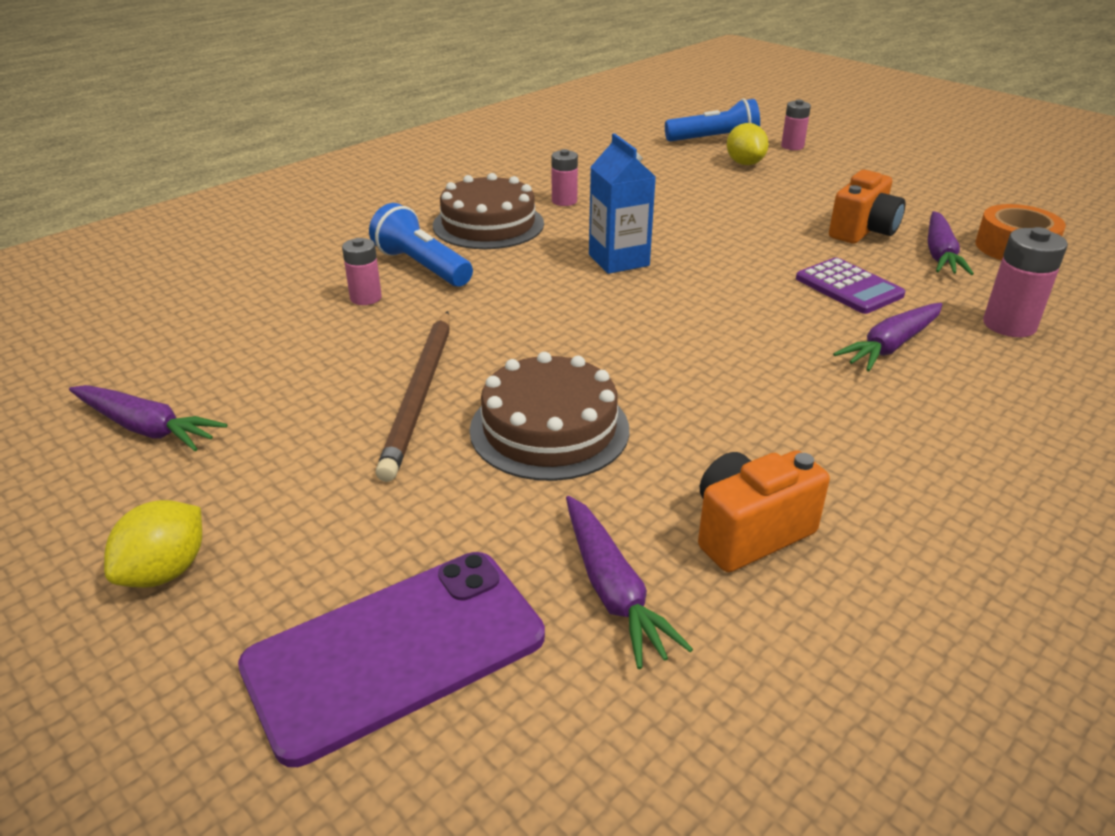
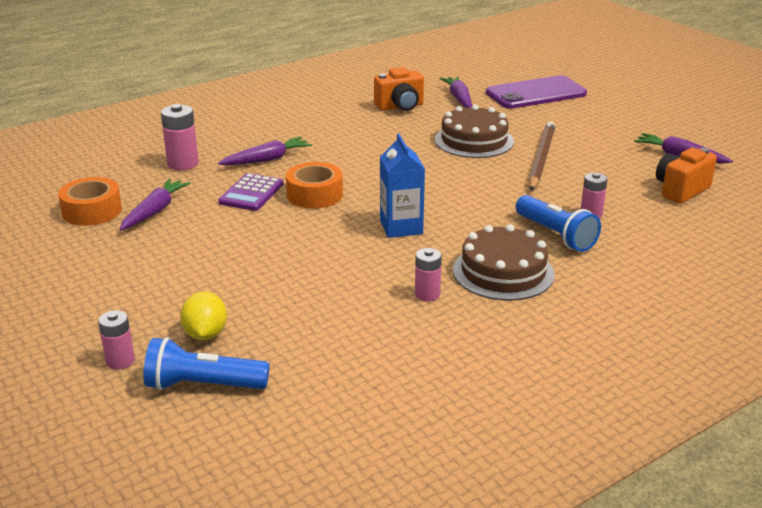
camera: 170 degrees left, 5 degrees down
yellow lemon [104,500,202,588] -> none
purple calculator [796,257,905,314] -> purple calculator turned 135 degrees counterclockwise [218,173,283,211]
orange camera [829,170,906,244] -> orange camera moved to [656,148,717,204]
none -> orange tape [286,162,343,209]

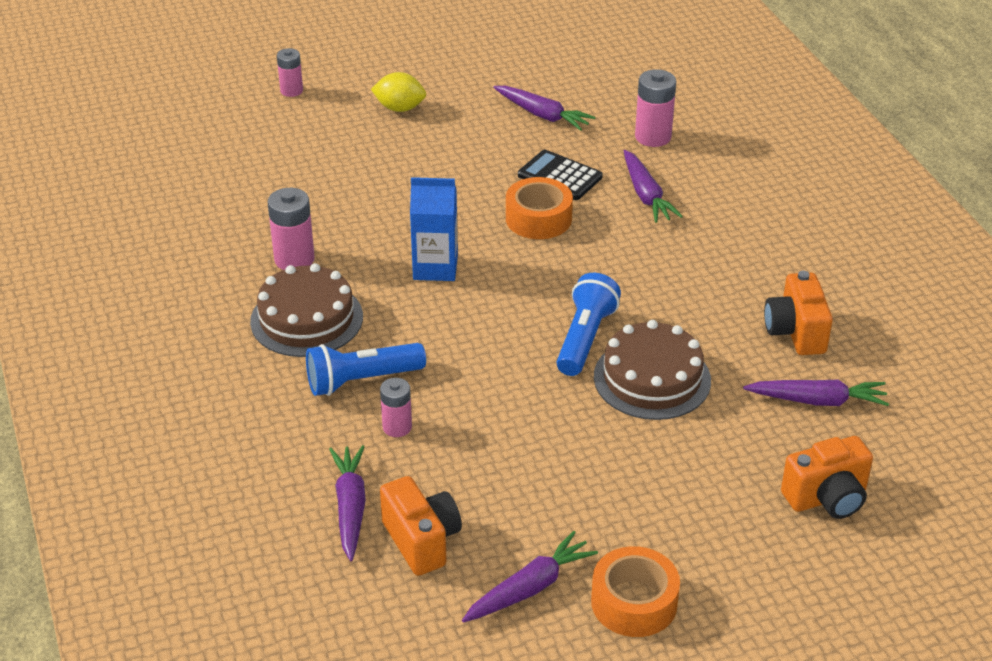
camera: 105 degrees right, 10 degrees up
orange tape [58,177,122,226] -> orange tape moved to [591,546,680,637]
blue flashlight [144,337,269,390] -> blue flashlight moved to [556,273,621,376]
yellow lemon [180,291,227,340] -> yellow lemon moved to [371,72,426,112]
purple calculator [218,173,283,211] -> black calculator [518,150,603,200]
pink battery [415,248,442,302] -> pink battery [268,188,315,270], size x1.54
purple phone [486,75,587,109] -> orange camera [781,436,873,519]
brown pencil [529,121,555,191] -> none
none -> purple carrot [329,445,366,561]

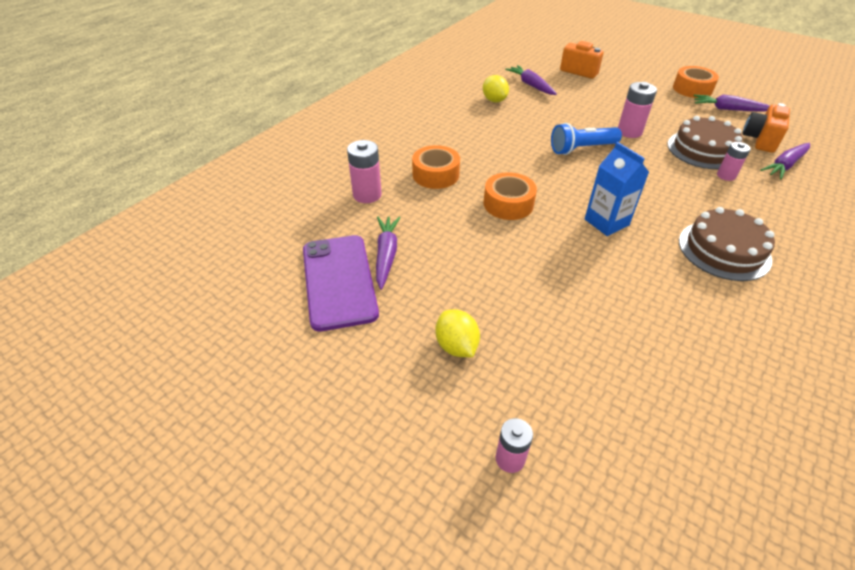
camera: 125 degrees left, 5 degrees up
pink battery [268,188,315,270] -> pink battery moved to [618,82,657,138]
blue flashlight [306,343,426,396] -> none
black calculator [518,150,603,200] -> none
brown cake [594,320,711,420] -> brown cake moved to [667,116,743,169]
purple carrot [624,150,683,223] -> orange tape [412,145,460,189]
orange camera [764,271,833,355] -> yellow lemon [483,75,509,103]
none -> purple phone [303,235,379,332]

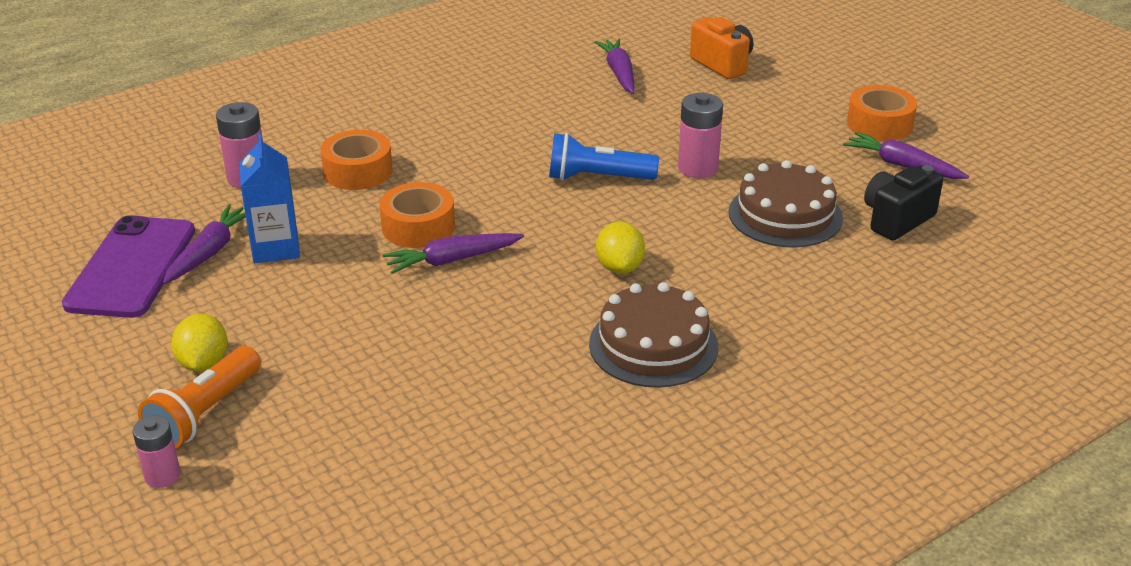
camera: 20 degrees right, 10 degrees down
yellow lemon [483,75,509,103] -> yellow lemon moved to [596,222,645,274]
blue carton [585,142,649,236] -> blue carton moved to [240,134,300,263]
pink battery [717,142,751,181] -> none
orange camera [742,103,790,153] -> black camera [864,165,943,241]
purple carrot [760,143,810,179] -> purple carrot moved to [383,233,524,274]
none -> orange flashlight [138,346,261,449]

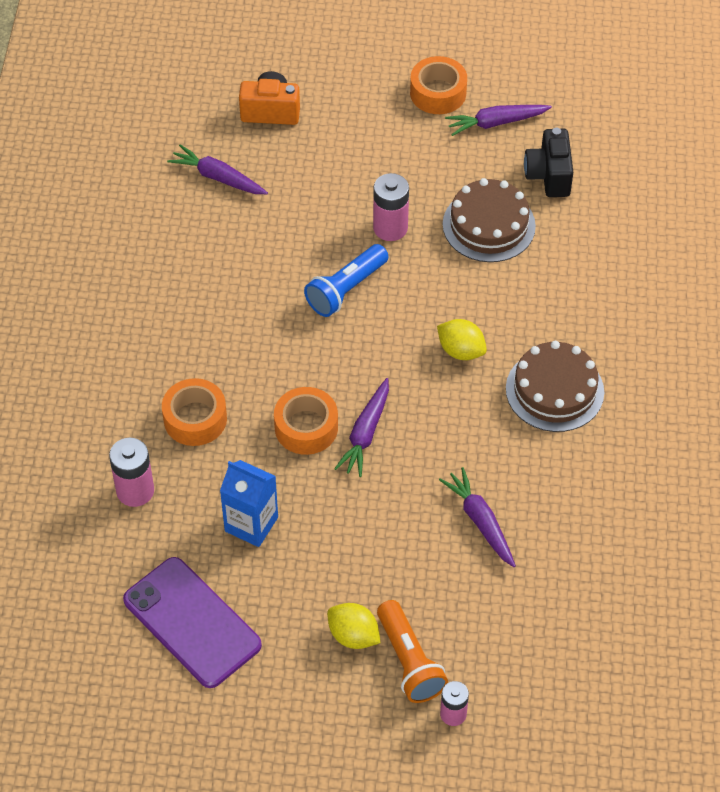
camera: 50 degrees left, 20 degrees up
purple carrot [163,204,246,284] -> purple carrot moved to [439,467,516,567]

